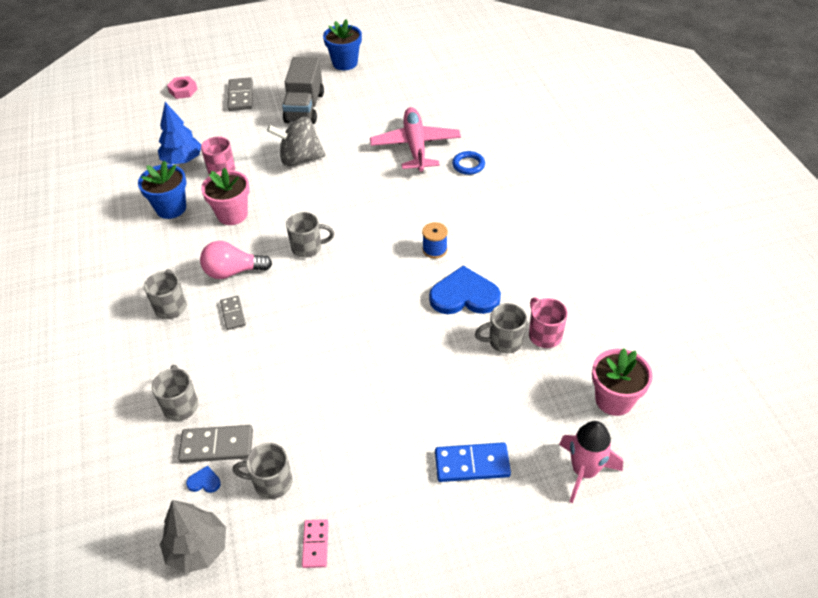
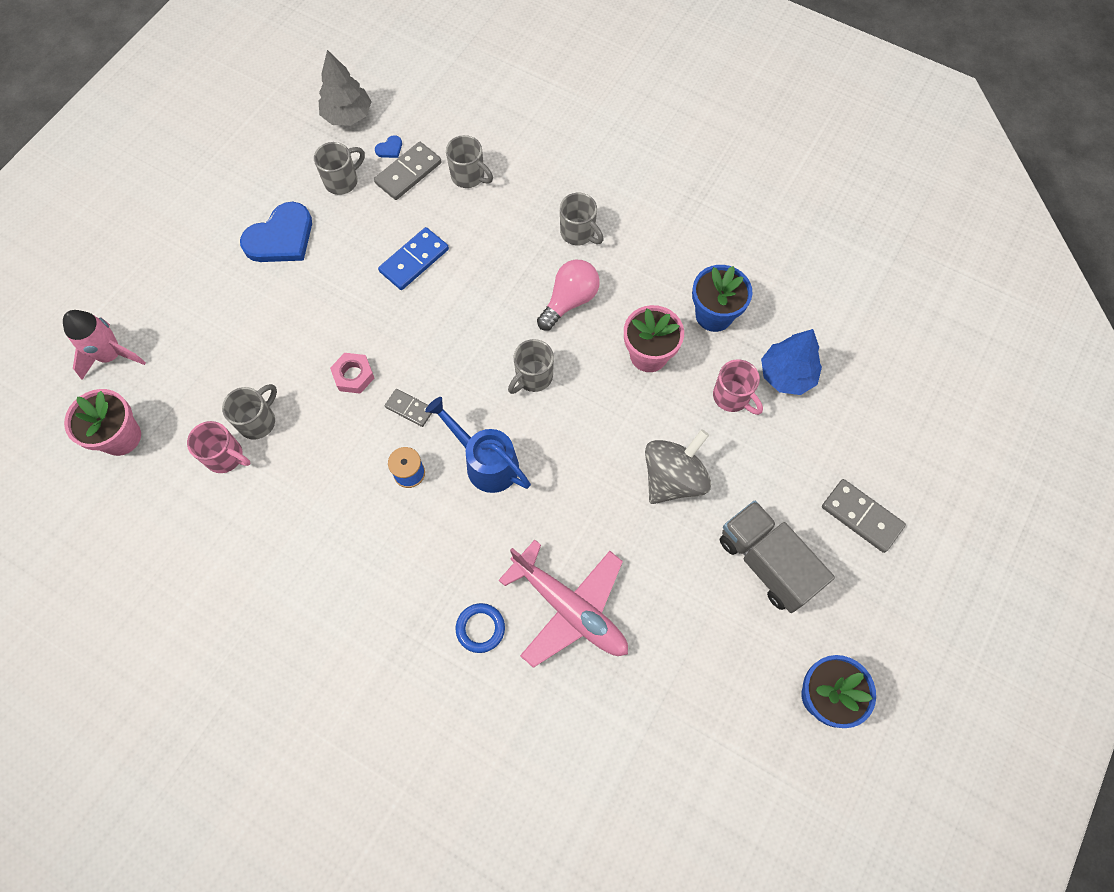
camera: 135 degrees right, 20 degrees up
pink nut [167,76,197,99] -> pink nut moved to [330,353,374,394]
grey domino [220,296,246,330] -> grey domino moved to [385,389,432,427]
pink domino [302,519,329,568] -> none
blue heart [429,266,501,314] -> blue heart moved to [240,202,312,262]
blue domino [435,442,511,482] -> blue domino moved to [378,227,449,290]
none -> blue watering can [425,397,531,493]

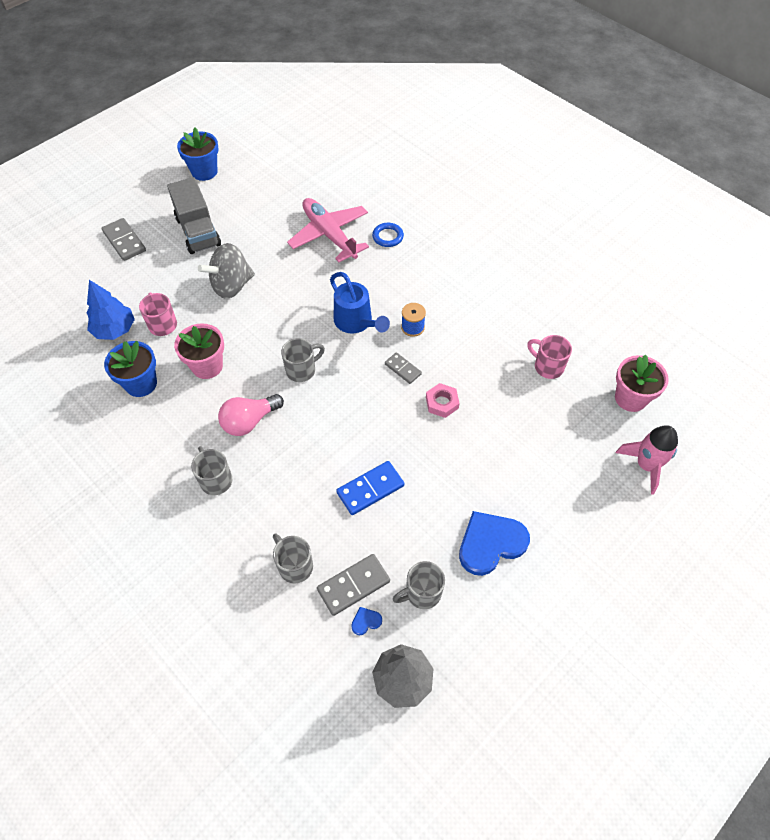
camera: 165 degrees left, 10 degrees down
grey mug [222,384,277,440] -> none

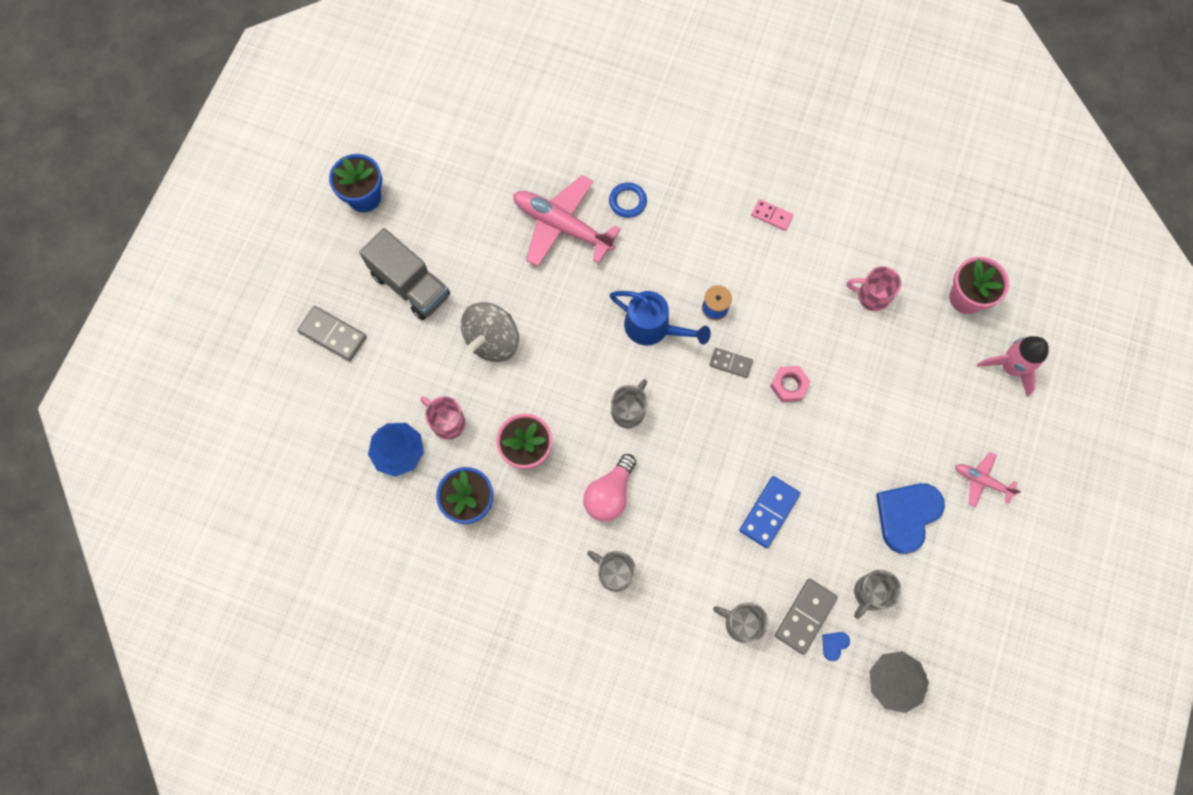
camera: 25 degrees left, 15 degrees up
none -> pink domino [751,199,793,231]
none -> pink plane [955,452,1021,507]

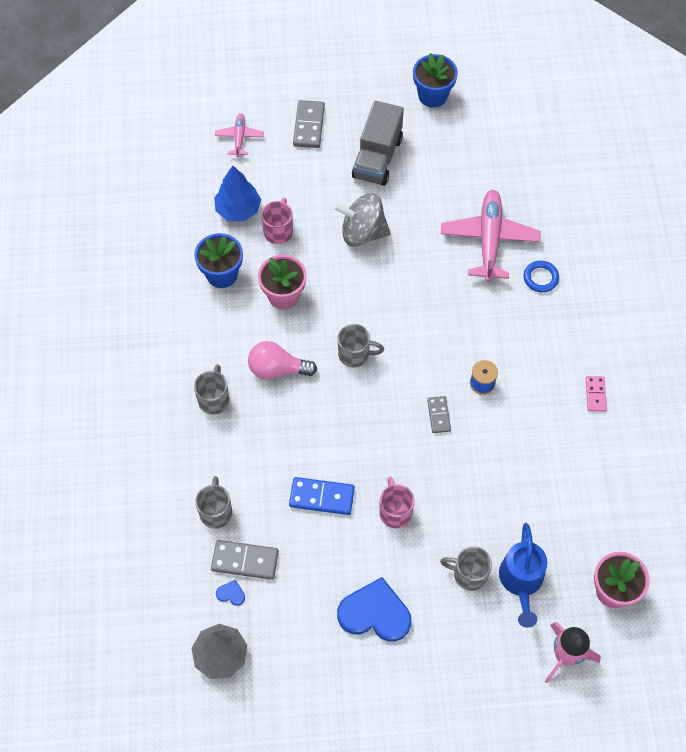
camera: 65 degrees right, 10 degrees down
blue watering can [610,291,711,346] -> blue watering can moved to [499,523,547,628]
pink nut [770,366,811,402] -> none
pink mug [847,266,901,311] -> pink mug moved to [379,476,415,528]
grey mug [854,570,902,619] -> grey mug moved to [440,547,492,591]
pink plane [955,452,1021,507] -> pink plane moved to [215,113,264,157]

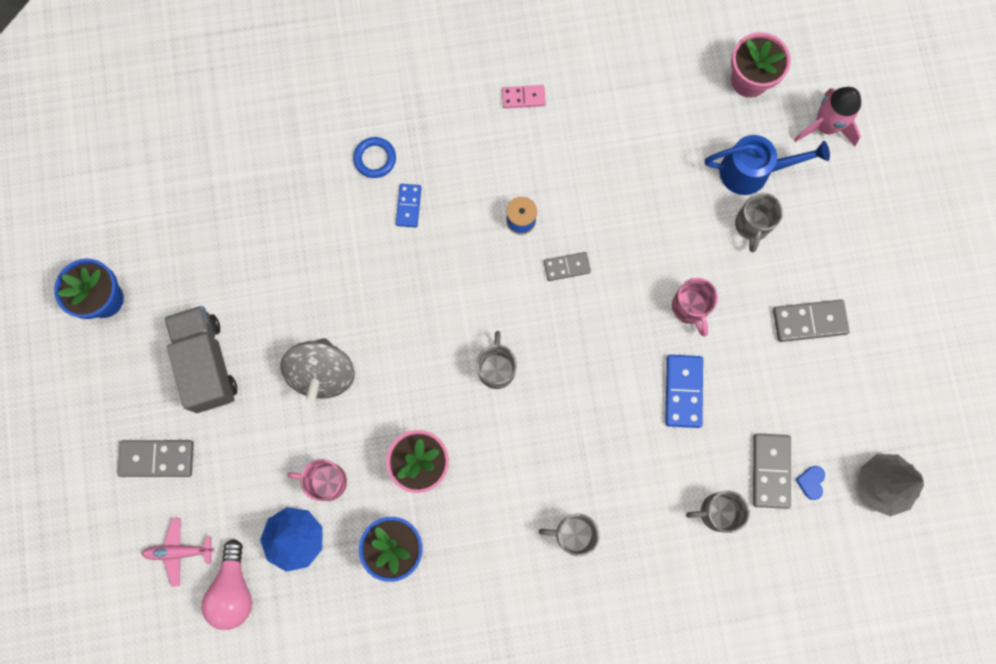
camera: 95 degrees left, 15 degrees up
pink light bulb [248,341,317,380] -> pink light bulb moved to [201,539,252,630]
blue heart [337,577,412,642] -> grey domino [773,300,849,342]
grey truck [352,101,404,186] -> grey truck turned 120 degrees counterclockwise [165,306,237,413]
pink mug [379,476,415,528] -> pink mug turned 90 degrees counterclockwise [672,278,718,336]
pink plane [441,190,541,282] -> none
none -> blue domino [396,184,421,227]

